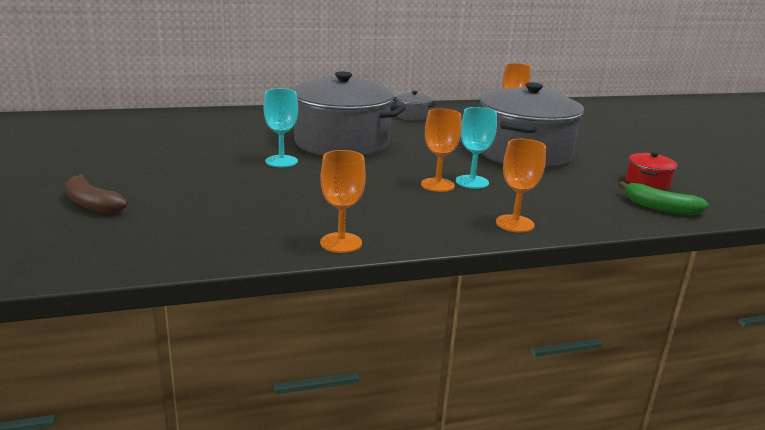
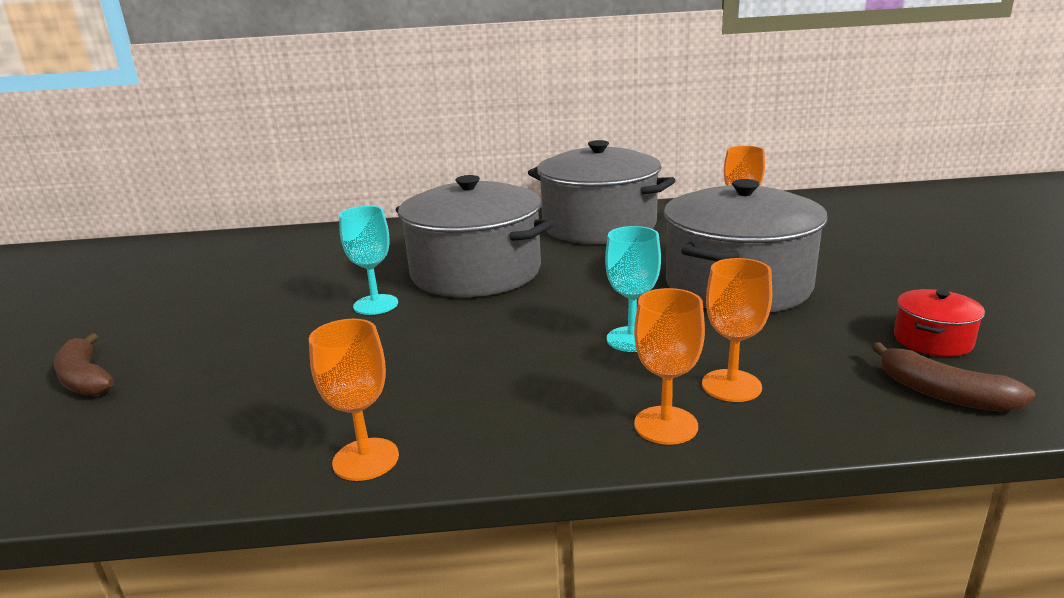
camera: 15 degrees right, 0 degrees up
grey pot [393,91,437,121] -> grey pot [528,140,675,244], size x2.40
orange goblet [421,109,461,192] -> orange goblet moved to [702,258,772,402]
green banana [619,181,709,215] -> brown banana [872,342,1035,412]

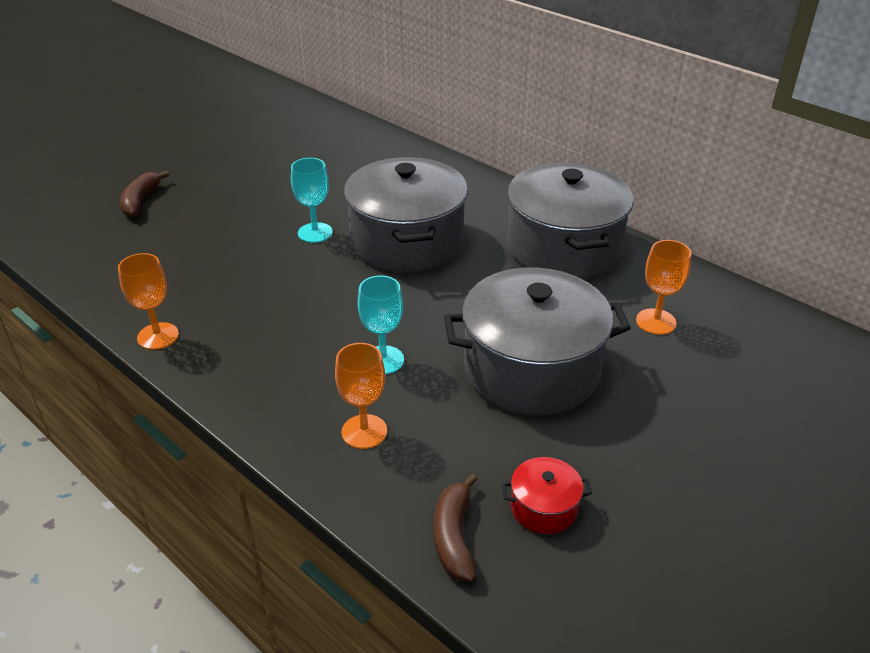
camera: 45 degrees right, 15 degrees up
orange goblet [634,288,705,445] -> none

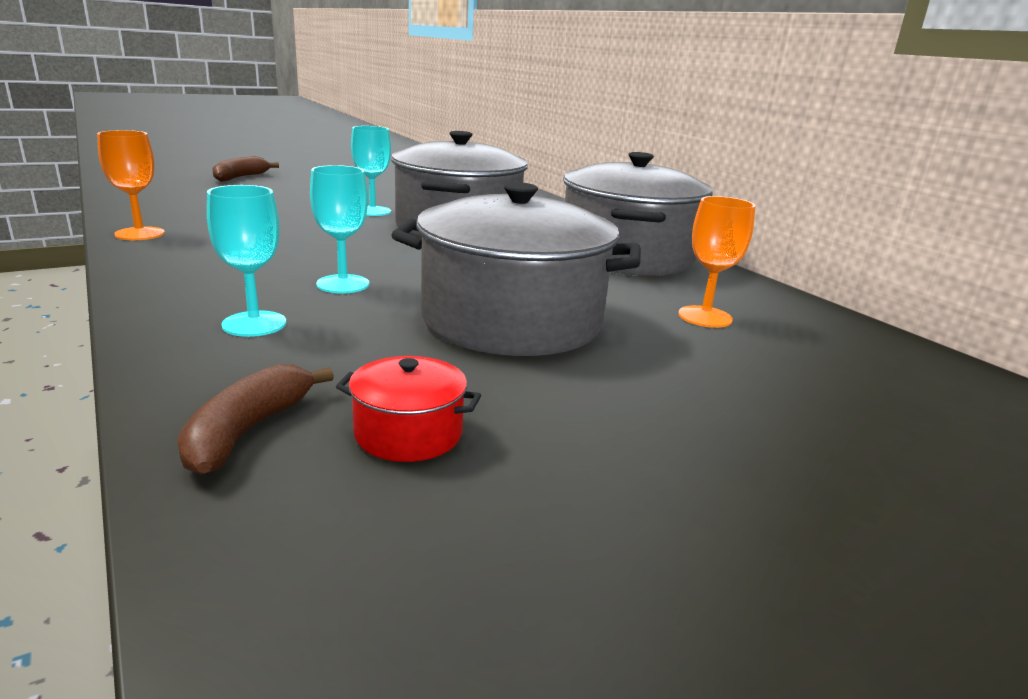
camera: 15 degrees right, 15 degrees down
orange goblet [335,343,387,449] -> turquoise goblet [207,185,286,337]

